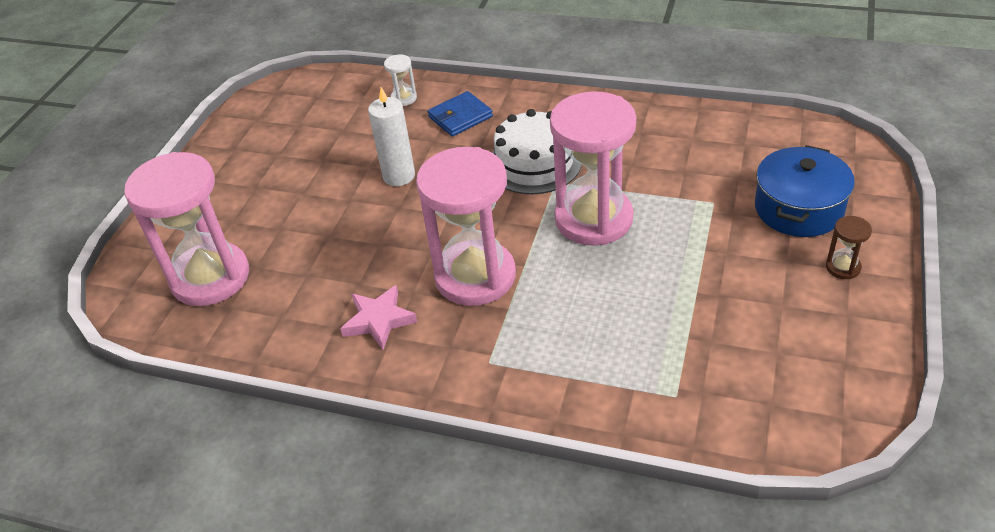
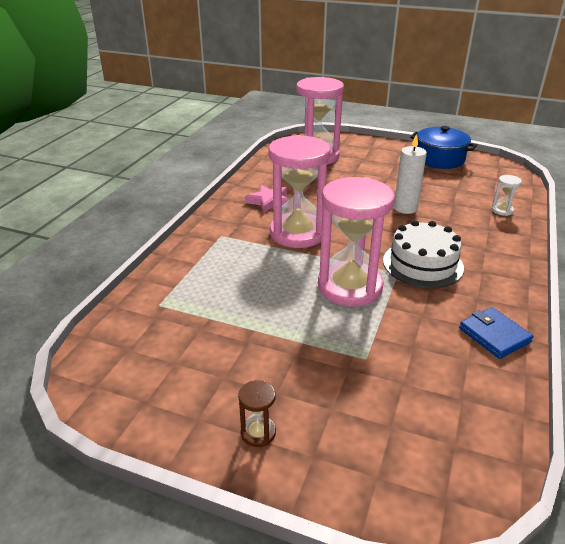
camera: 90 degrees right, 10 degrees down
blue wallet [428,91,493,136] -> blue wallet moved to [459,307,534,359]
blue pot [755,145,855,237] -> blue pot moved to [410,126,477,169]

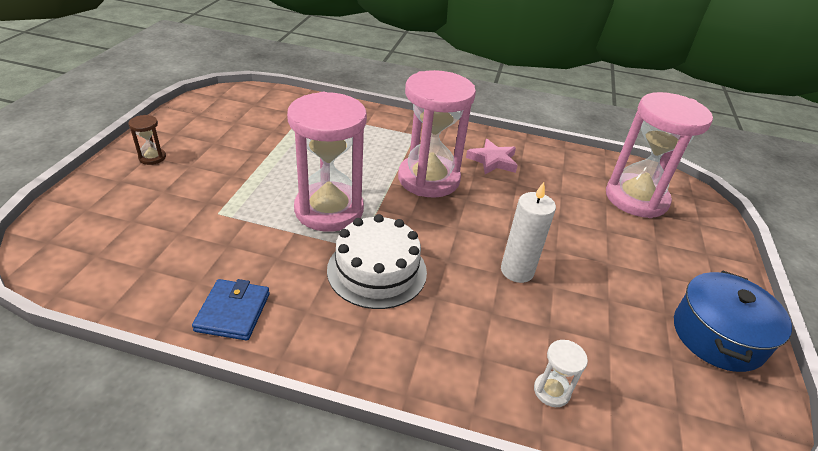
camera: 80 degrees right, 5 degrees up
blue wallet [459,307,534,359] -> blue wallet turned 45 degrees counterclockwise [192,279,270,341]

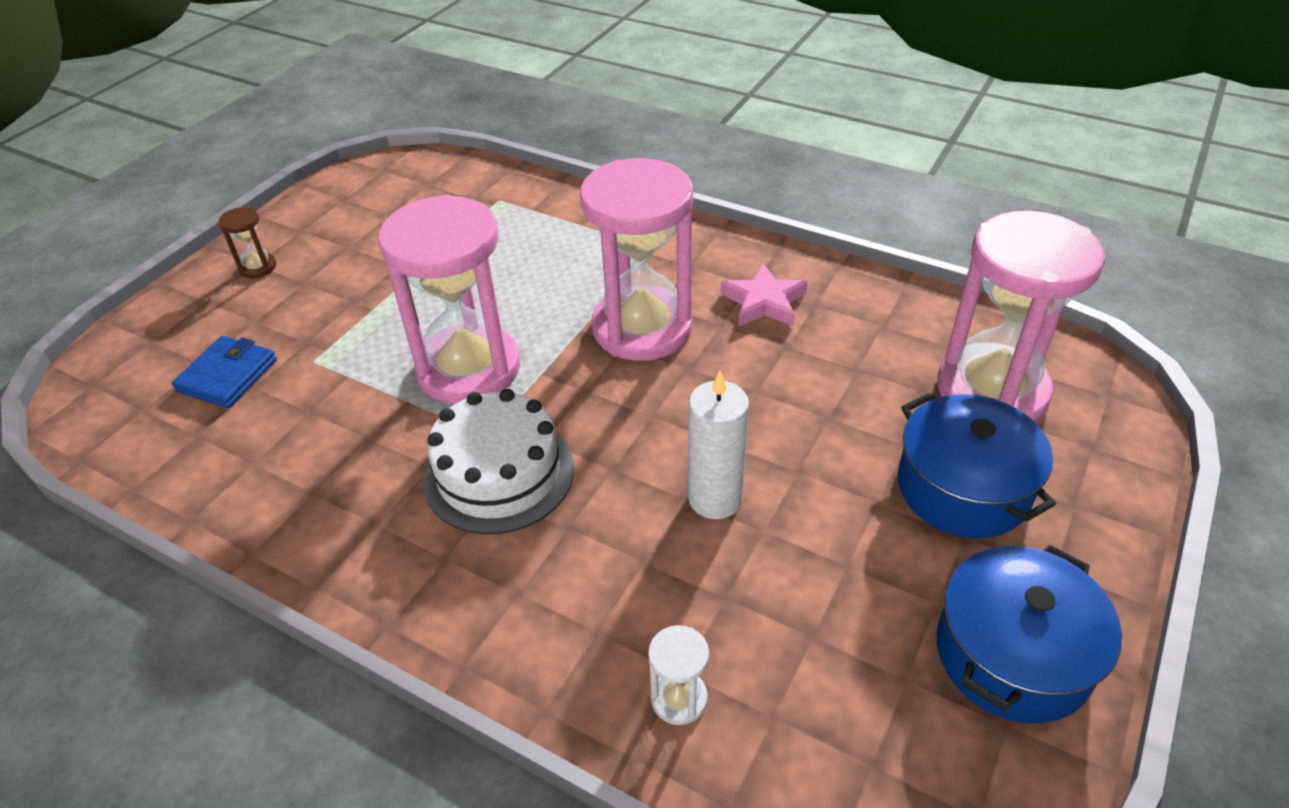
camera: 20 degrees right, 5 degrees up
blue wallet [192,279,270,341] -> blue wallet moved to [172,336,277,408]
none -> blue pot [898,393,1056,538]

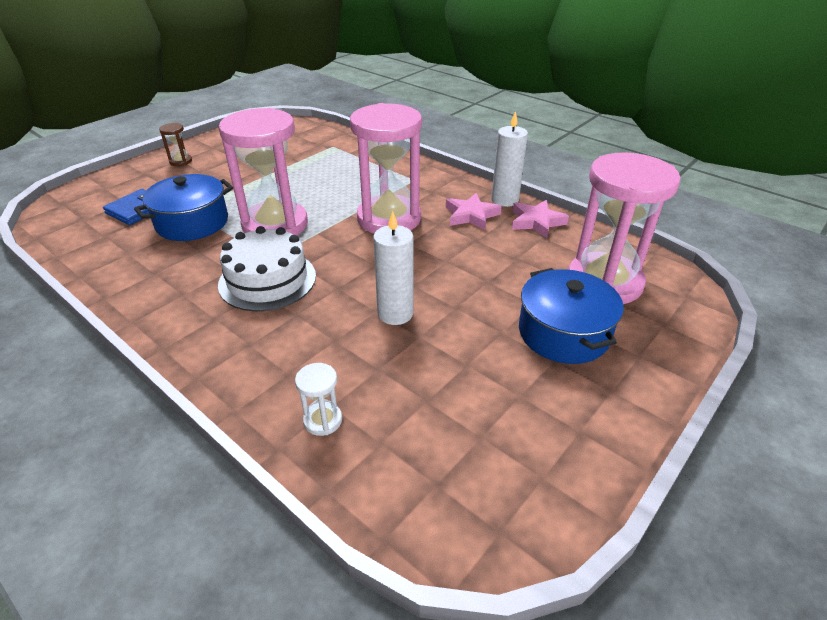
camera: 10 degrees right, 5 degrees down
blue pot [937,545,1122,723] -> blue pot moved to [134,174,233,241]
none -> white candle [491,111,528,207]
none -> pink star [512,200,569,238]

